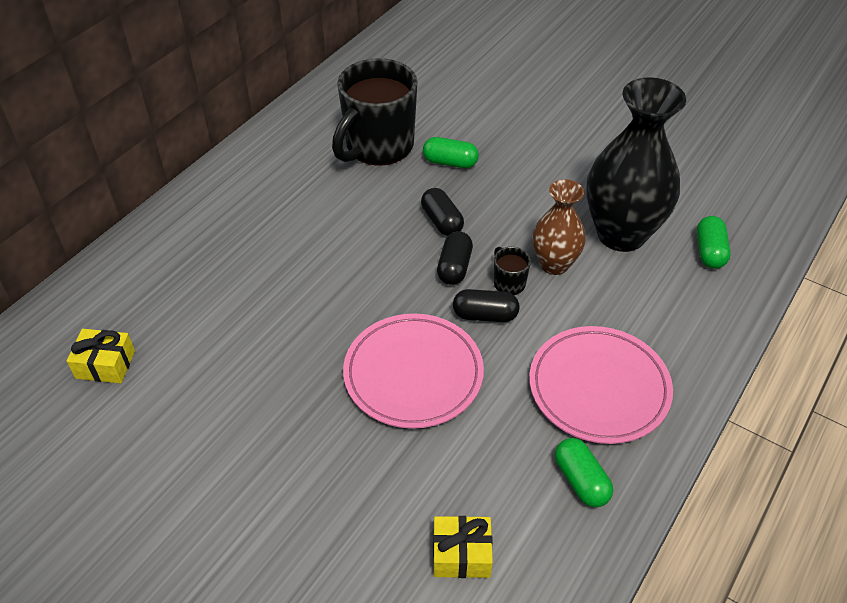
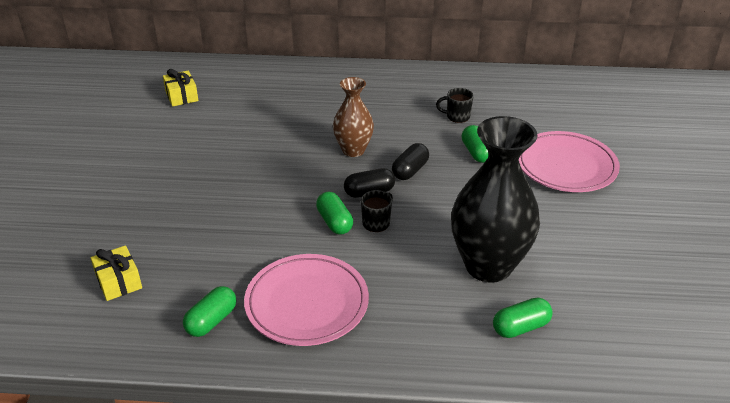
camera: 60 degrees right, 10 degrees down
black mug [332,58,418,166] -> black mug [436,88,474,123], size x0.41
pink plate [343,314,484,429] -> pink plate moved to [519,131,620,192]
black capsule [453,289,520,322] -> green capsule [316,192,353,235]
brown vase [532,179,586,275] -> brown vase moved to [333,77,374,157]

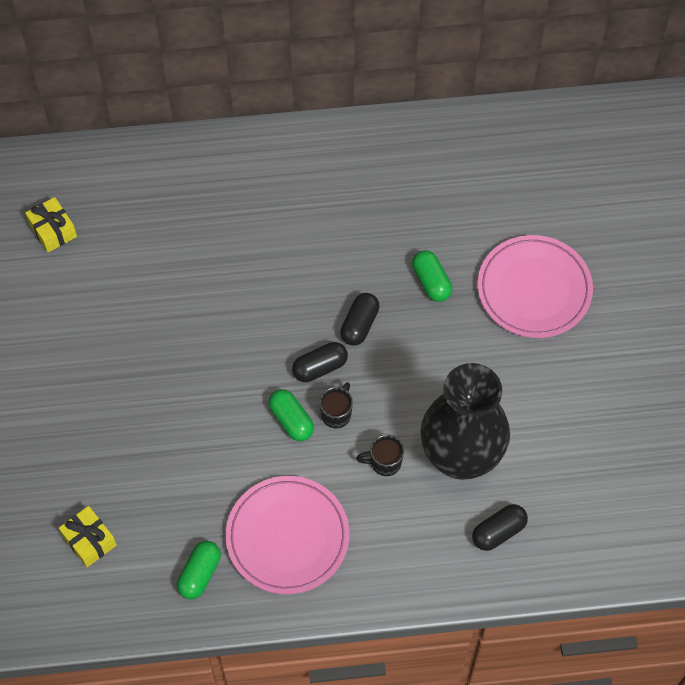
camera: 10 degrees left, 25 degrees up
brown vase [333,77,374,157] -> none
black mug [436,88,474,123] -> black mug moved to [356,434,404,476]
green capsule [493,298,553,338] -> black capsule [472,504,528,551]

